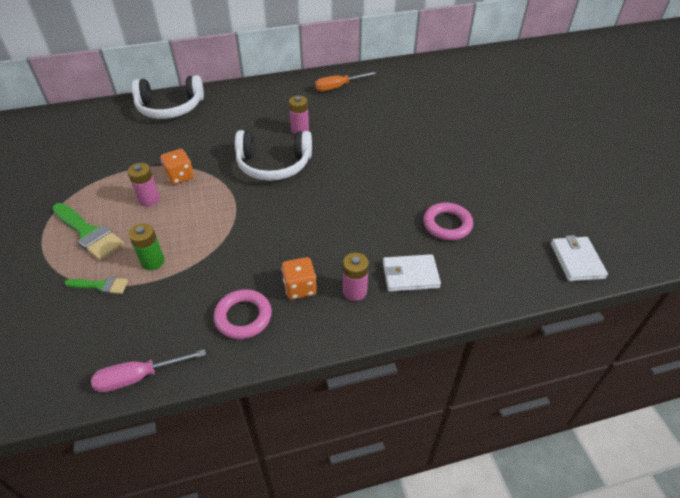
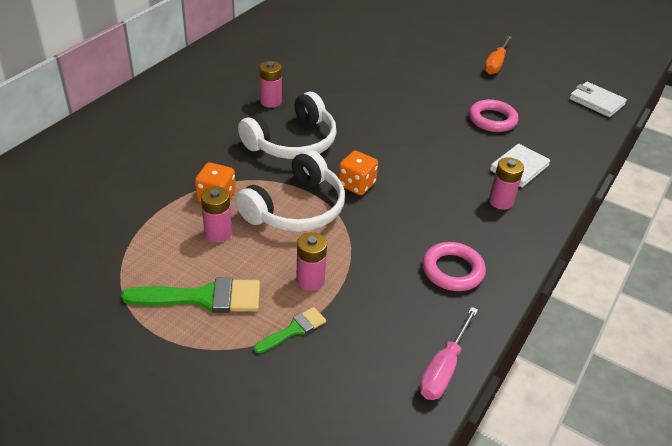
camera: 45 degrees left, 5 degrees down
green battery [129,223,165,270] -> pink battery [296,232,327,291]
white headphones [132,75,204,119] -> white headphones moved to [235,150,345,232]
orange dice [281,257,317,300] -> orange dice moved to [338,151,378,195]
orange screwdriver [315,72,376,91] -> orange screwdriver moved to [484,36,512,74]

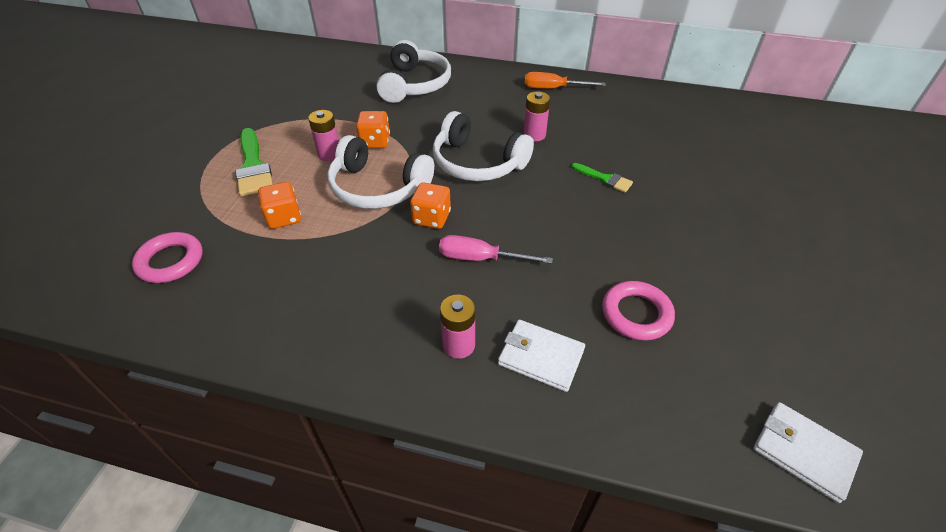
camera: 75 degrees right, 5 degrees up
green brush [254,307,326,353] -> green brush moved to [571,163,633,193]
pink battery [296,232,327,291] -> orange dice [258,182,301,229]
pink screwdriver [420,307,478,400] -> pink screwdriver moved to [439,235,553,264]
pink ring [422,242,486,291] -> pink ring moved to [132,232,203,283]
orange screwdriver [484,36,512,74] -> orange screwdriver moved to [525,72,606,89]
white wallet [569,82,627,117] -> white wallet turned 75 degrees counterclockwise [753,402,863,503]
none -> white headphones [377,40,451,103]

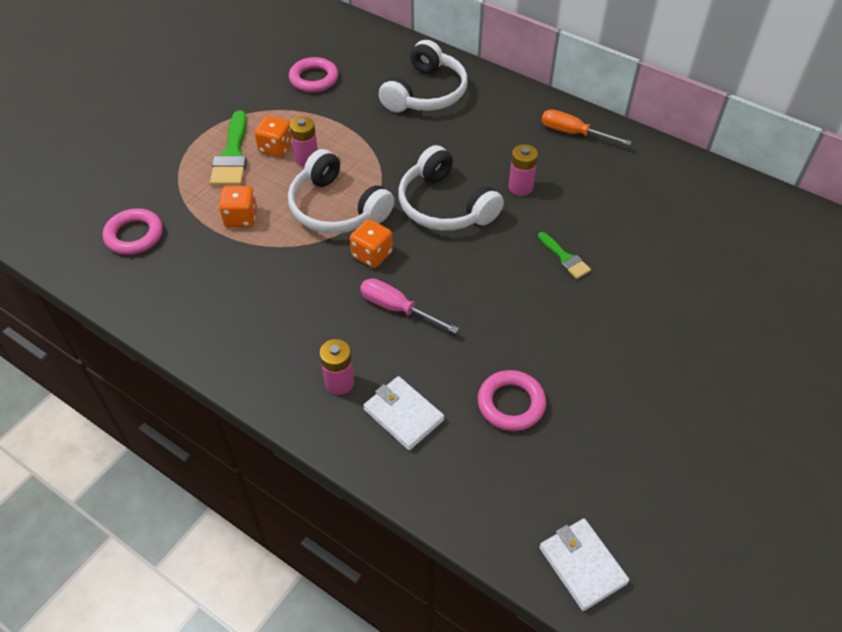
camera: 20 degrees right, 5 degrees up
orange dice [356,111,390,148] -> orange dice moved to [254,115,292,158]
none -> pink ring [289,57,338,92]

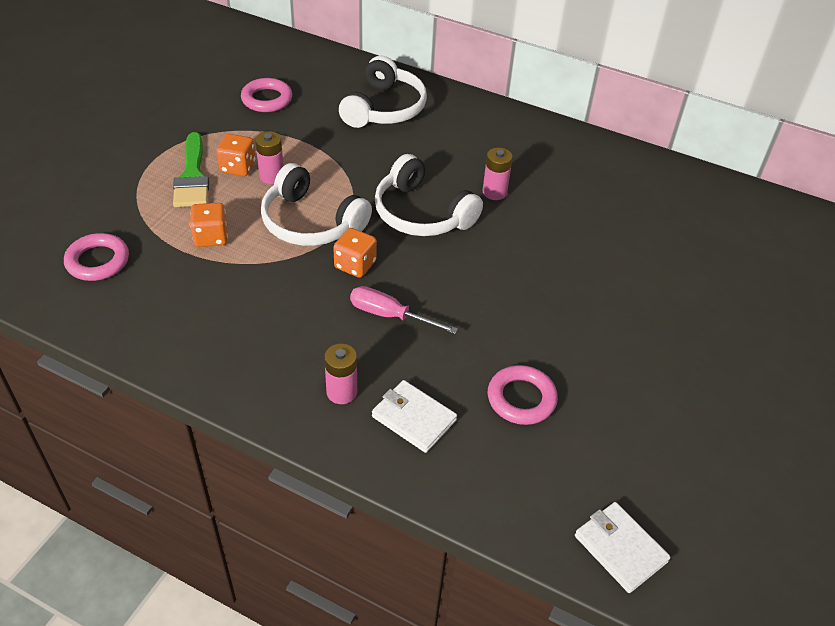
camera: 10 degrees left, 5 degrees down
green brush [538,232,591,279] -> none
orange screwdriver [542,109,632,146] -> none

